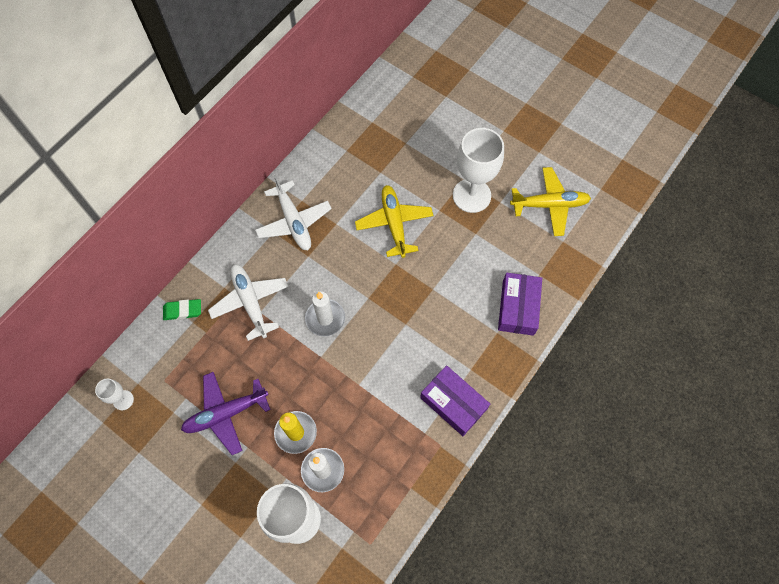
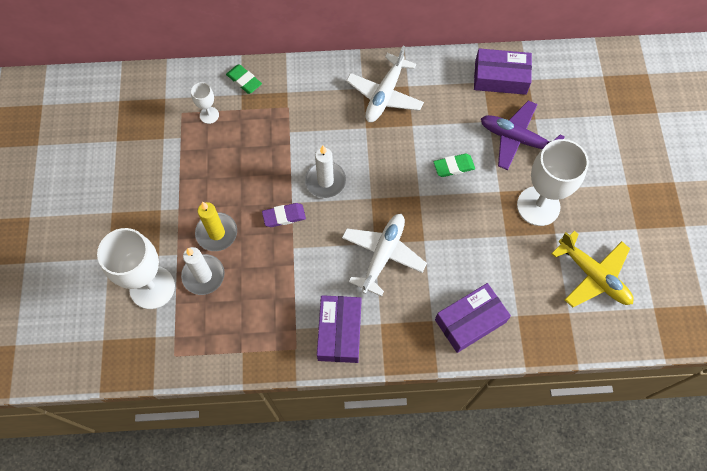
camera: 50 degrees right, 0 degrees up
white goblet [95,379,134,410] -> white goblet moved to [191,82,219,124]
purple plane [181,372,271,455] -> purple plane moved to [481,100,565,170]
white plane [208,264,289,341] -> white plane moved to [342,214,427,297]
yellow plane [355,185,434,258] -> green eraser [434,154,475,177]
none -> purple eraser [262,203,306,227]
none -> purple box [474,48,532,95]

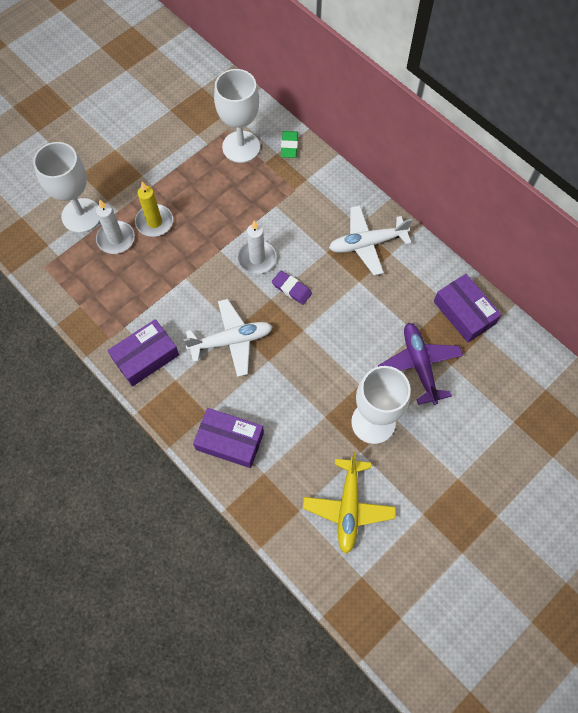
camera: 50 degrees right, 0 degrees up
white goblet [191,82,219,124] -> white goblet [214,69,260,163], size x2.12
purple eraser [262,203,306,227] -> purple eraser moved to [272,271,312,305]
green eraser [434,154,475,177] -> none

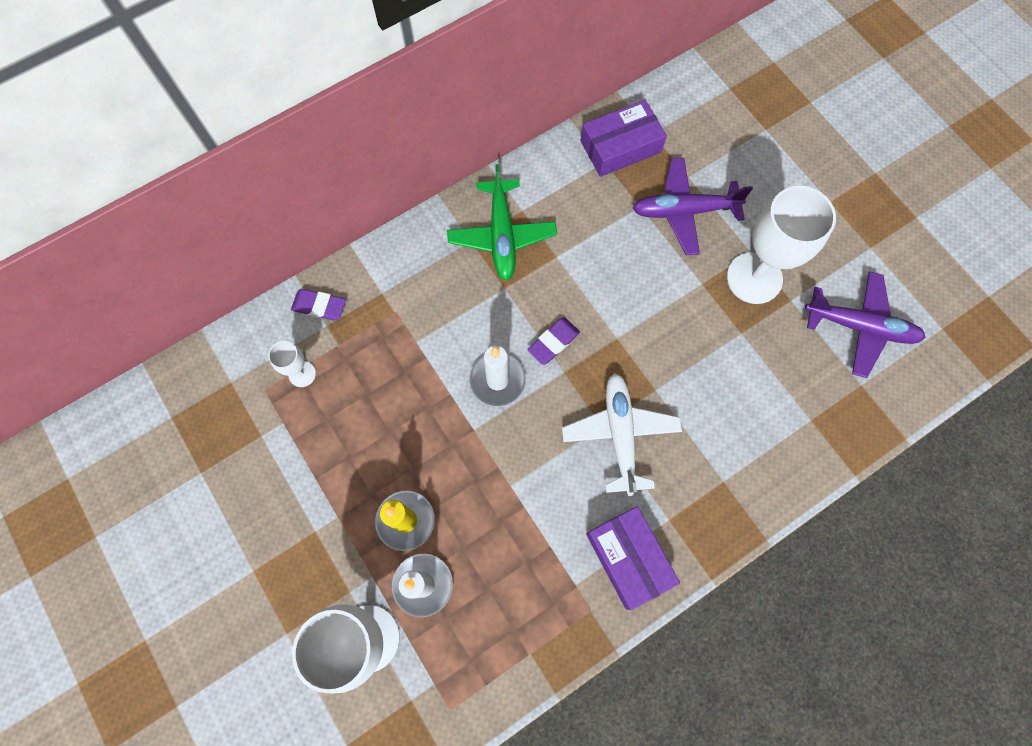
camera: 80 degrees left, 5 degrees up
purple box [193,408,264,468] -> none
white goblet [214,69,260,163] -> white goblet [268,341,316,387], size x0.47
green eraser [281,131,298,158] -> purple eraser [291,289,346,321]
yellow plane [303,452,396,554] -> purple plane [805,271,926,378]
white plane [329,205,412,276] -> green plane [447,164,557,281]

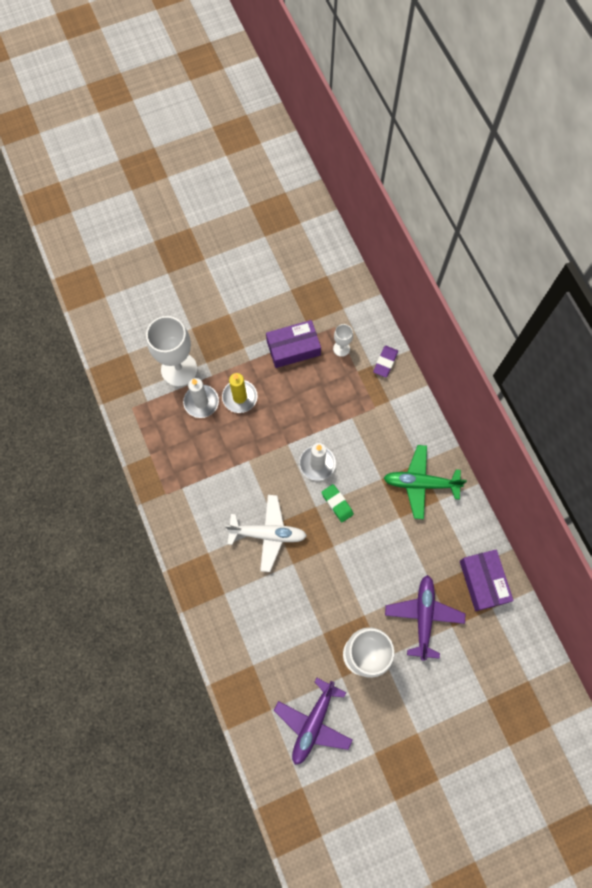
camera: 100 degrees right, 0 degrees up
purple eraser [528,318,580,365] -> green eraser [321,484,354,522]
purple box [586,506,680,610] -> purple box moved to [266,320,321,368]

